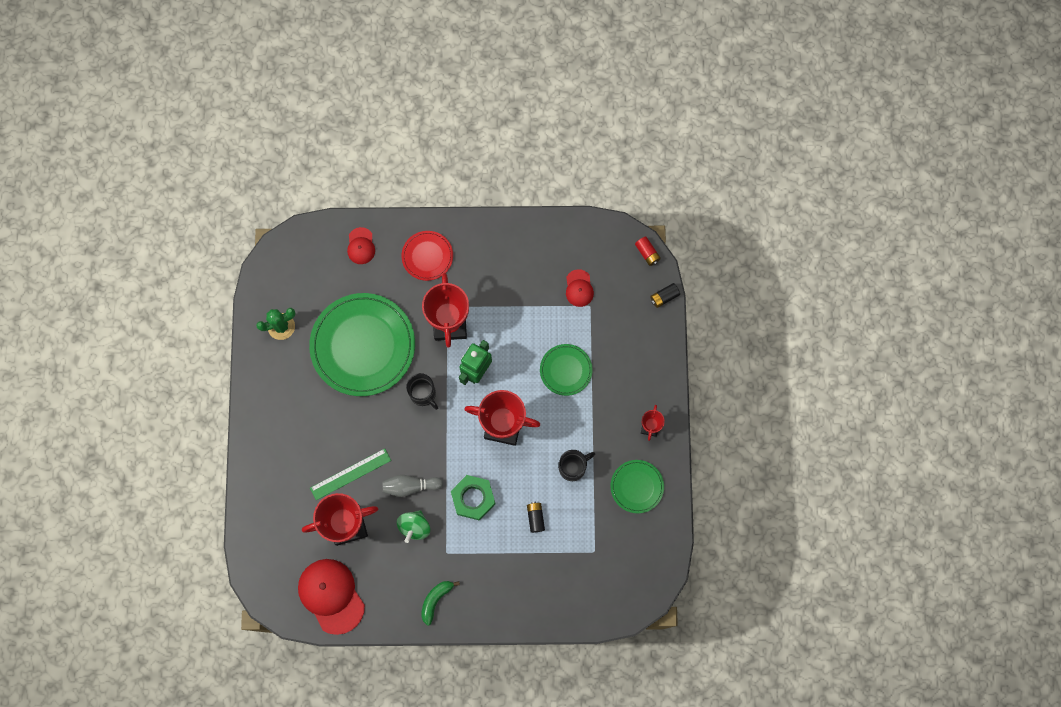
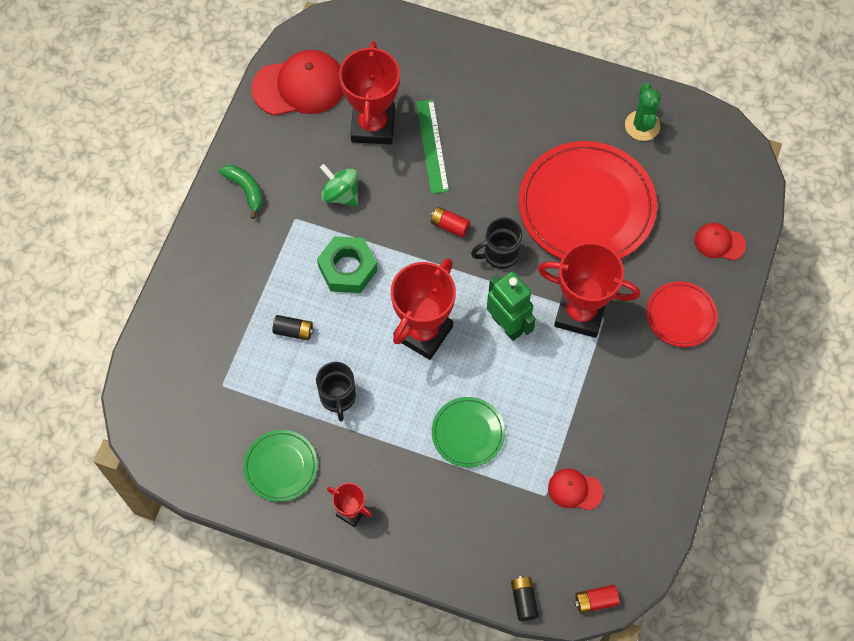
camera: 110 degrees right, 10 degrees down
green plate [309,293,415,396] -> red plate [519,141,657,259]
grey bowling pin [382,475,443,497] -> none
none -> red battery [431,207,470,237]

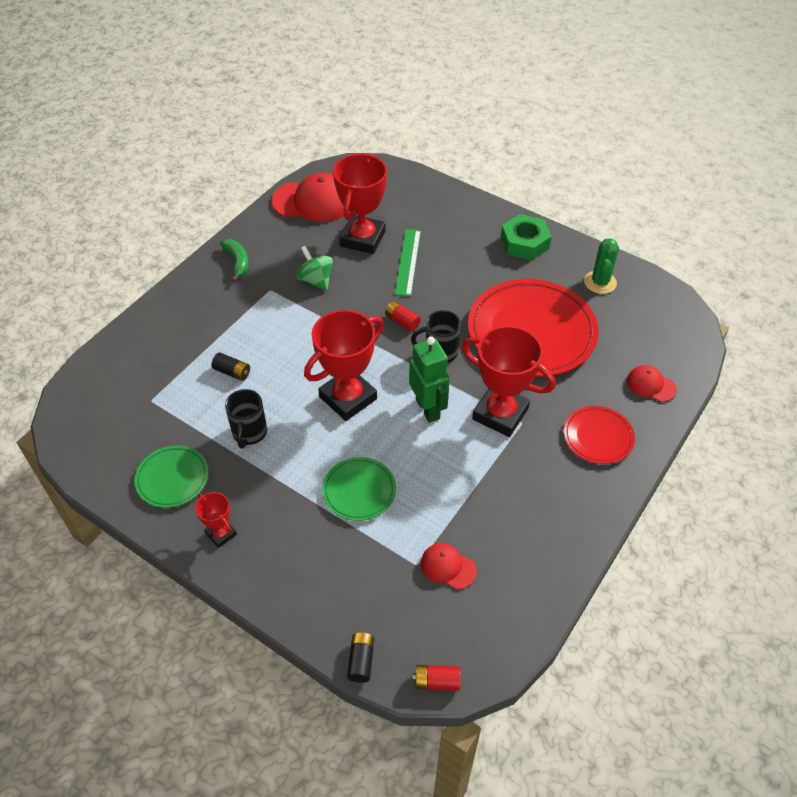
camera: 15 degrees right, 15 degrees down
green nut [317,236,378,293] -> green nut moved to [501,214,552,260]

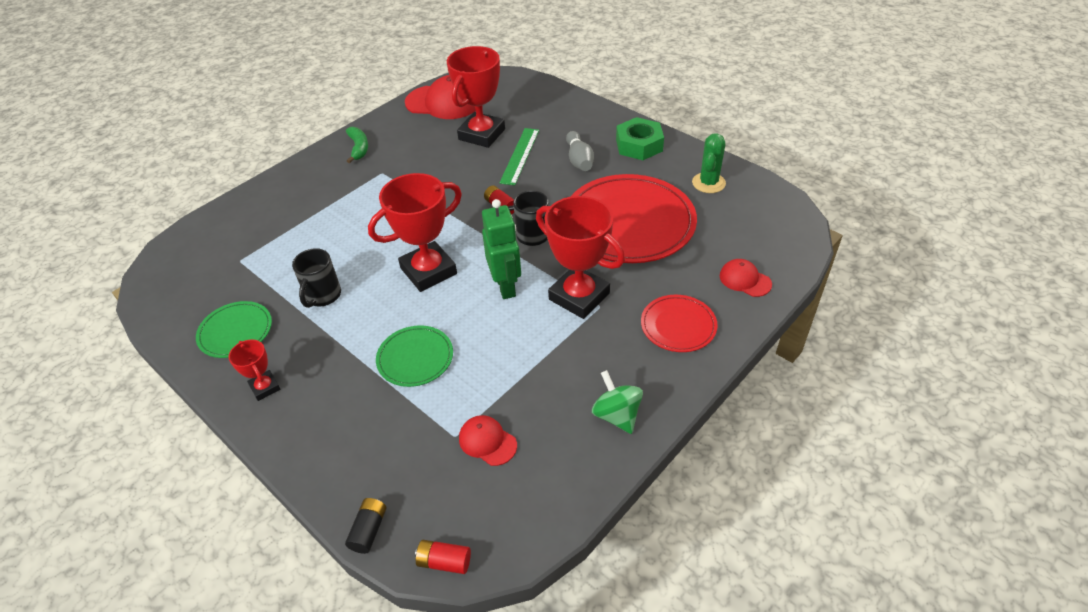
camera: 10 degrees right, 5 degrees down
black battery [212,353,250,381] -> none
green spinning top [296,246,333,291] -> green spinning top moved to [592,370,643,434]
none -> grey bowling pin [566,131,594,171]

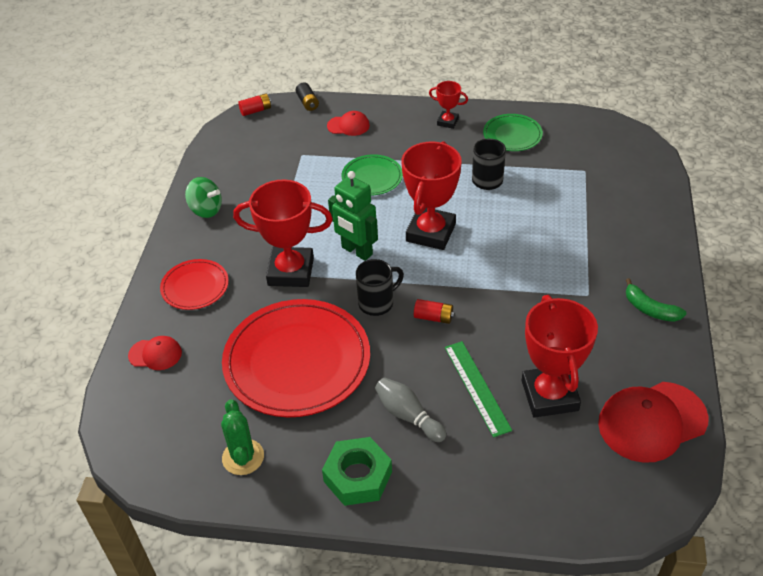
camera: 145 degrees right, 0 degrees up
red cap [459,415,517,466] -> red cap moved to [327,111,370,136]

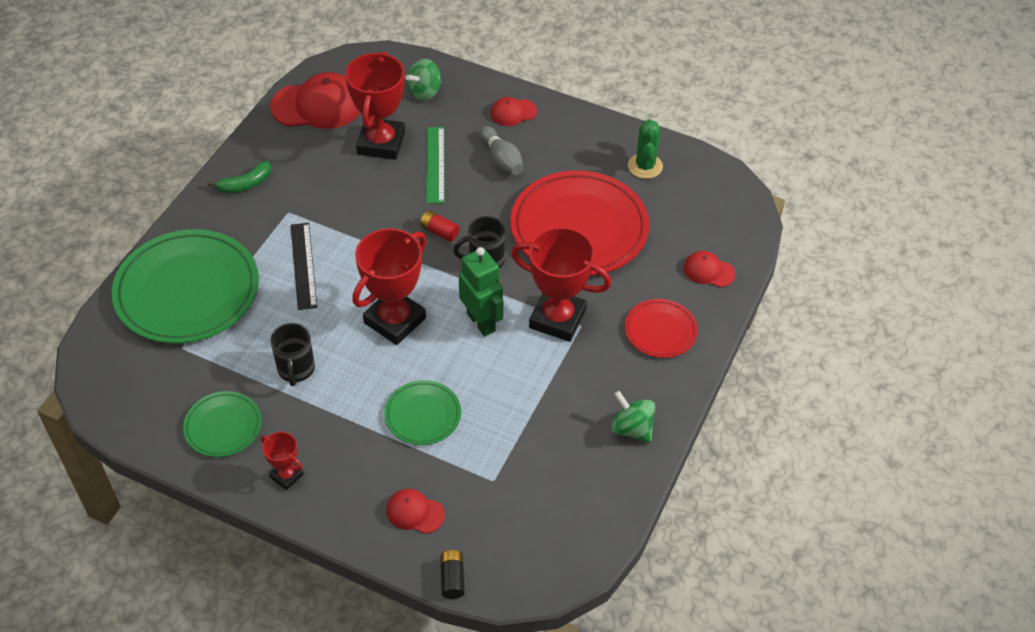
camera: 165 degrees left, 5 degrees up
red battery [238,93,271,116] -> none
green nut [322,437,392,506] -> none
green banana [626,278,686,322] -> green banana turned 90 degrees clockwise [207,161,272,193]
none -> green plate [112,229,259,344]
none -> black ruler [291,223,317,310]
none -> green spinning top [405,59,442,101]
none -> red cap [491,97,537,126]

